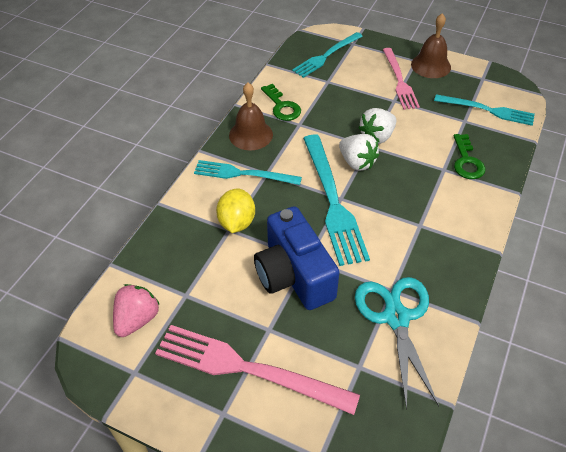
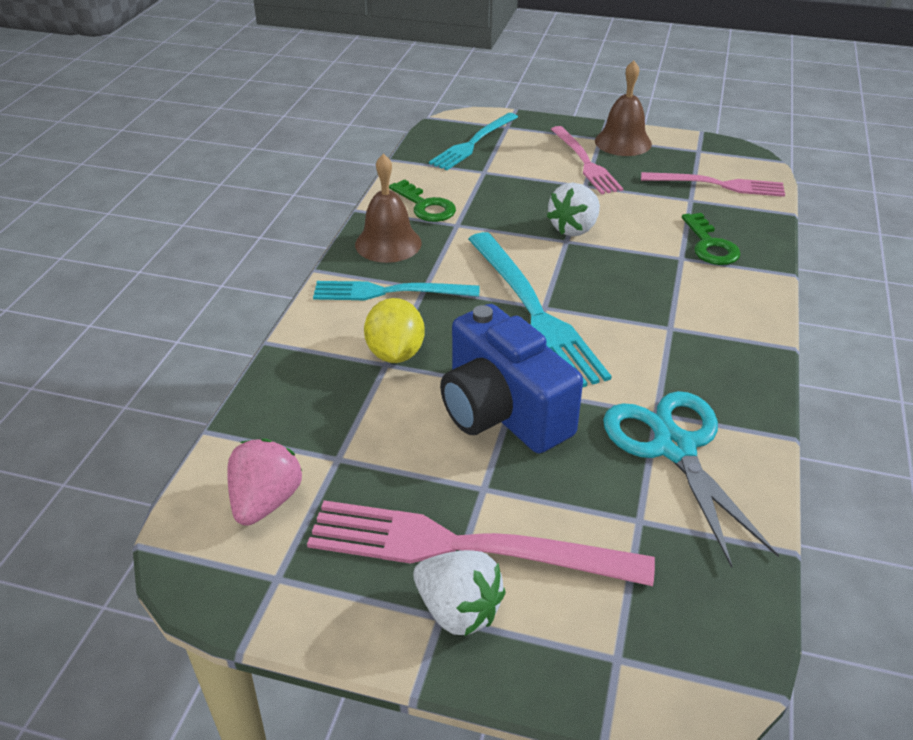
camera: 10 degrees left, 10 degrees down
white strawberry [339,134,379,171] -> white strawberry moved to [413,550,505,636]
turquoise fork [434,94,535,126] -> pink fork [641,172,785,197]

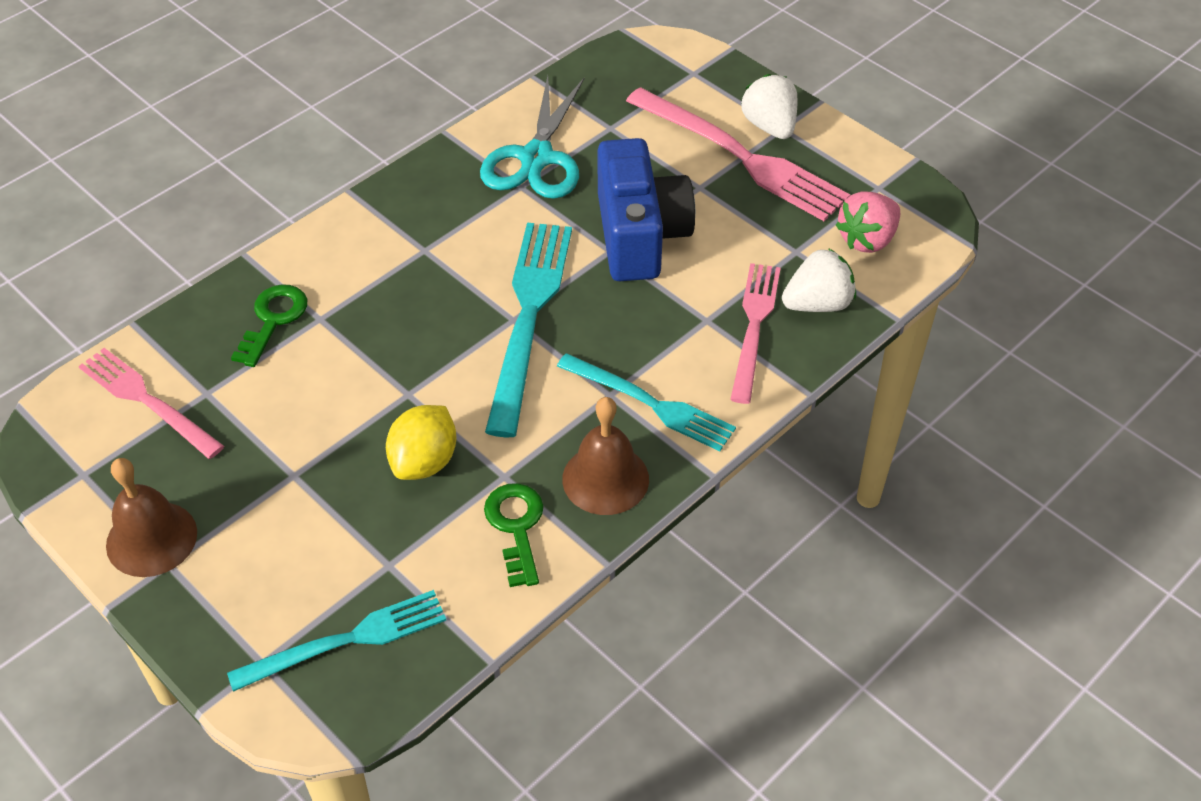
camera: 150 degrees left, 10 degrees up
yellow lemon [364,298,425,363] -> yellow lemon moved to [386,405,456,480]
white strawberry [547,182,600,236] -> white strawberry moved to [782,248,856,312]
pink fork [551,126,624,195] -> pink fork moved to [730,263,781,404]

